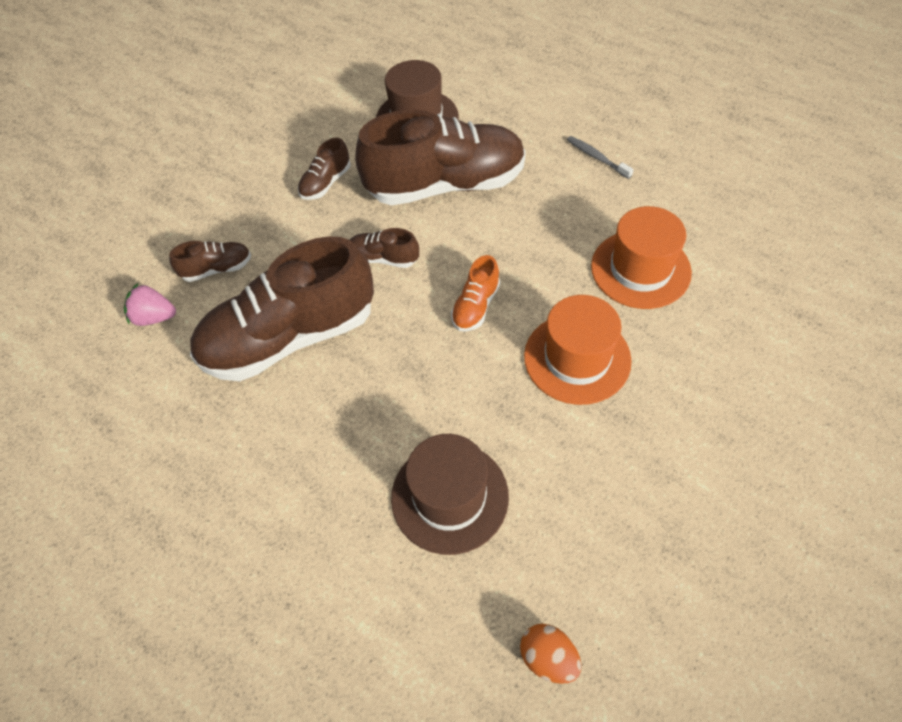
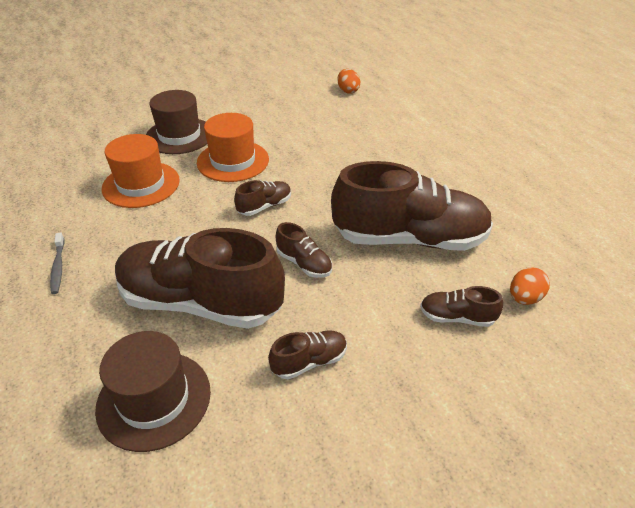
camera: 155 degrees left, 15 degrees down
pink strawberry [124,283,176,326] -> orange egg [510,267,550,305]
brown hat [391,434,509,555] -> brown hat moved to [146,90,207,154]
orange shoe [451,255,500,332] -> brown shoe [234,180,291,216]

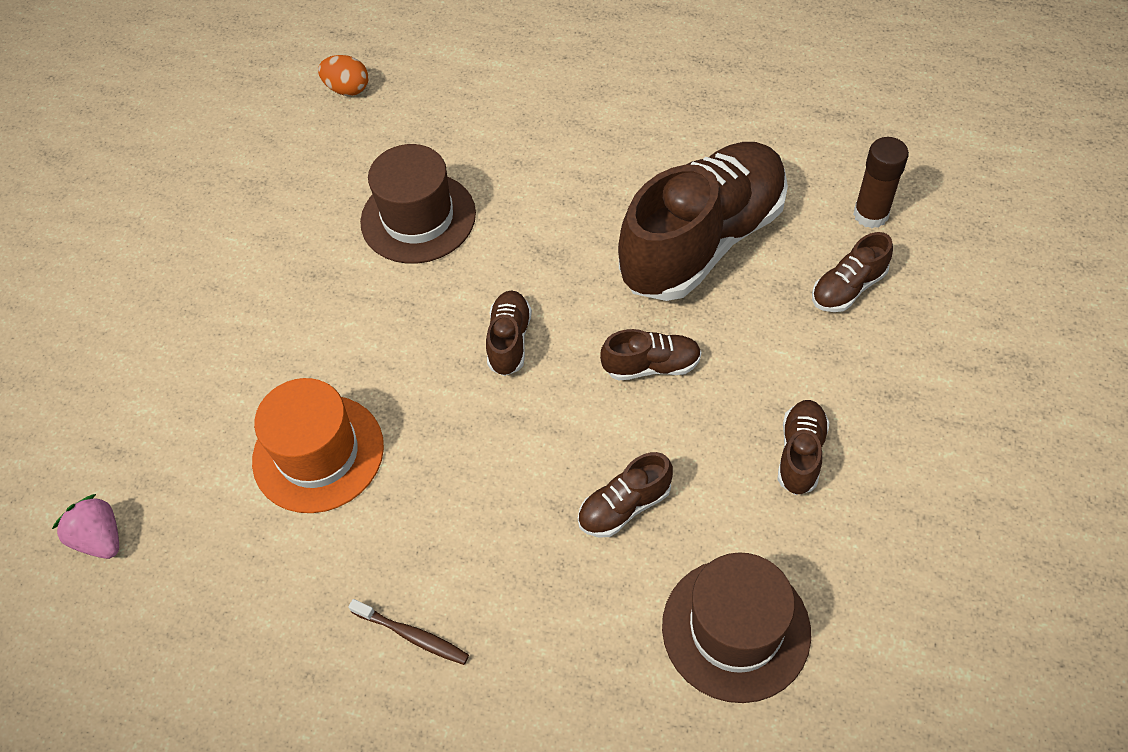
camera: 45 degrees left, 15 degrees up
grey toothbrush [50,233,65,294] -> brown toothbrush [348,599,469,665]
brown shoe [115,228,285,329] -> brown shoe [578,452,673,537], size x0.43
brown hat [146,90,207,154] -> brown hat moved to [360,144,476,264]
orange hat [197,113,269,182] -> none
orange egg [510,267,550,305] -> brown glue stick [853,137,909,228]
none -> pink strawberry [52,494,119,559]

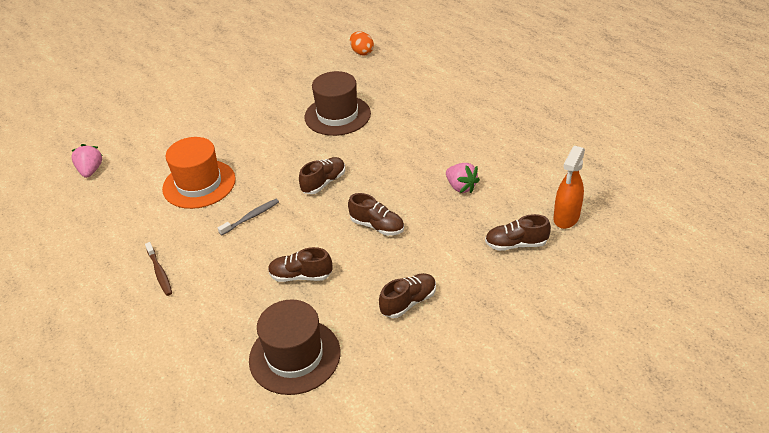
camera: 35 degrees right, 15 degrees down
brown shoe [618,142,788,301] -> pink strawberry [446,163,480,193]
brown glue stick [853,137,909,228] -> orange spray bottle [553,146,585,229]
none -> grey toothbrush [218,199,279,236]

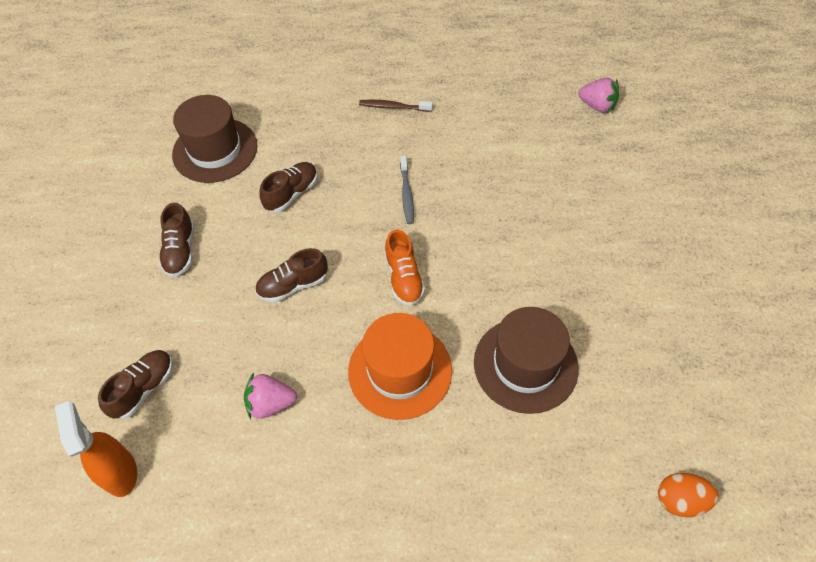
camera: 125 degrees right, 15 degrees up
orange hat [162,137,236,209] -> orange hat moved to [348,313,452,420]
brown shoe [299,157,345,194] -> orange shoe [385,230,425,306]

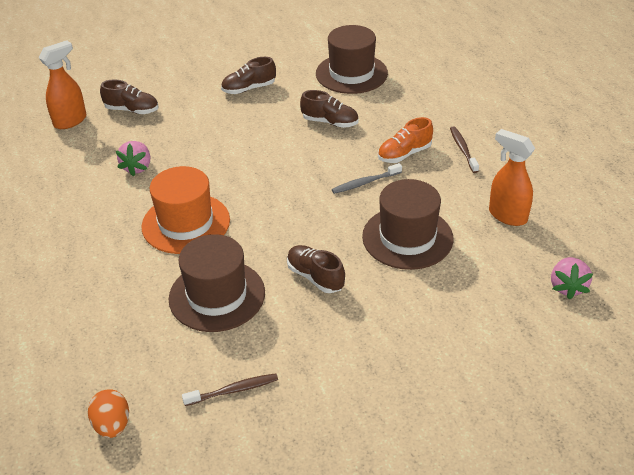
camera: 70 degrees right, 15 degrees down
pink strawberry [244,373,297,419] -> pink strawberry turned 150 degrees counterclockwise [116,141,150,177]
brown shoe [255,248,328,303] -> brown shoe moved to [287,245,345,293]
orange shoe [385,230,425,306] -> orange shoe moved to [378,117,433,163]
none -> brown toothbrush [182,373,278,406]
none -> brown hat [362,179,453,270]
none -> orange spray bottle [489,129,535,226]

